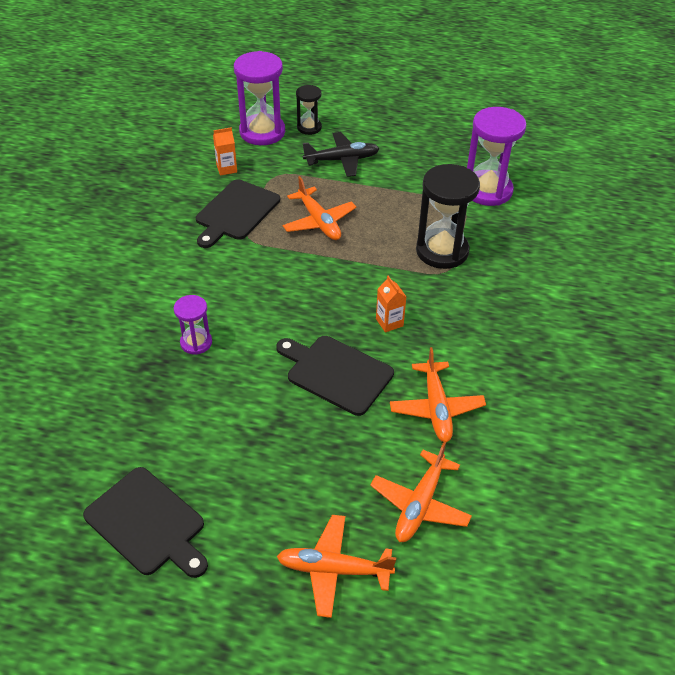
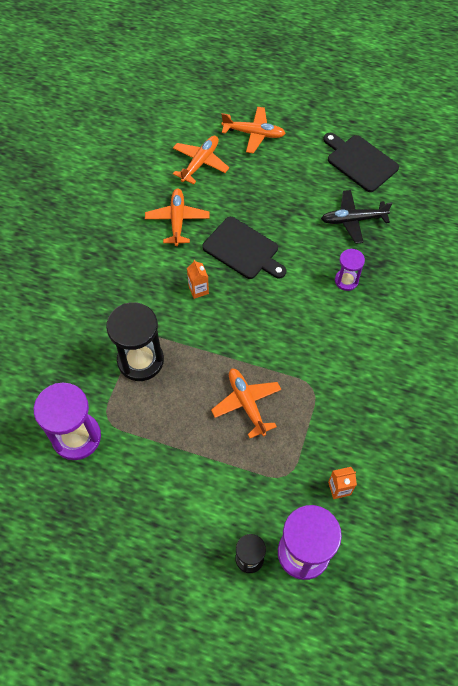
camera: 175 degrees left, 15 degrees up
black cutting board [196,179,280,248] -> none
black plane [303,132,380,177] -> black plane moved to [321,190,392,244]

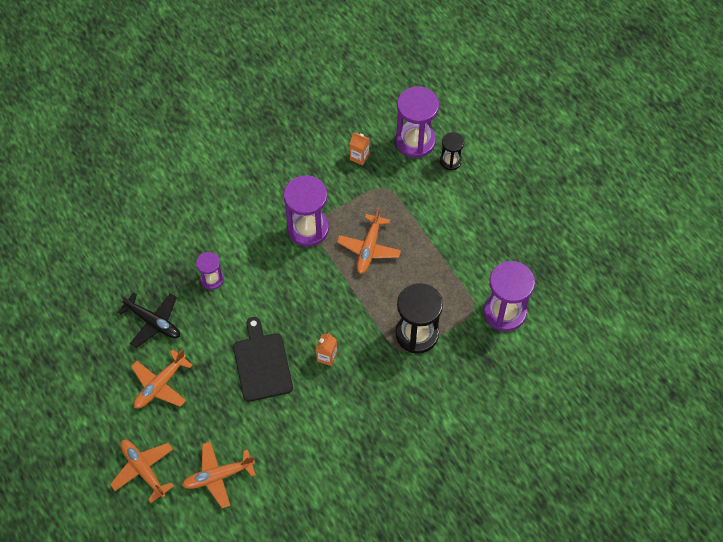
camera: 140 degrees left, 0 degrees up
orange plane [145,188,210,246] -> orange plane moved to [131,349,193,408]
black cutting board [323,133,399,192] -> none
none -> purple hourglass [284,175,329,247]

